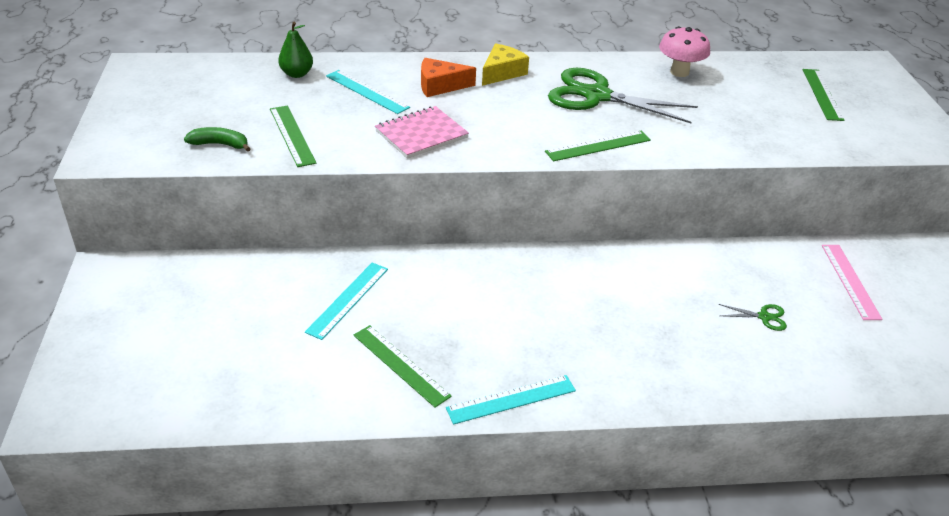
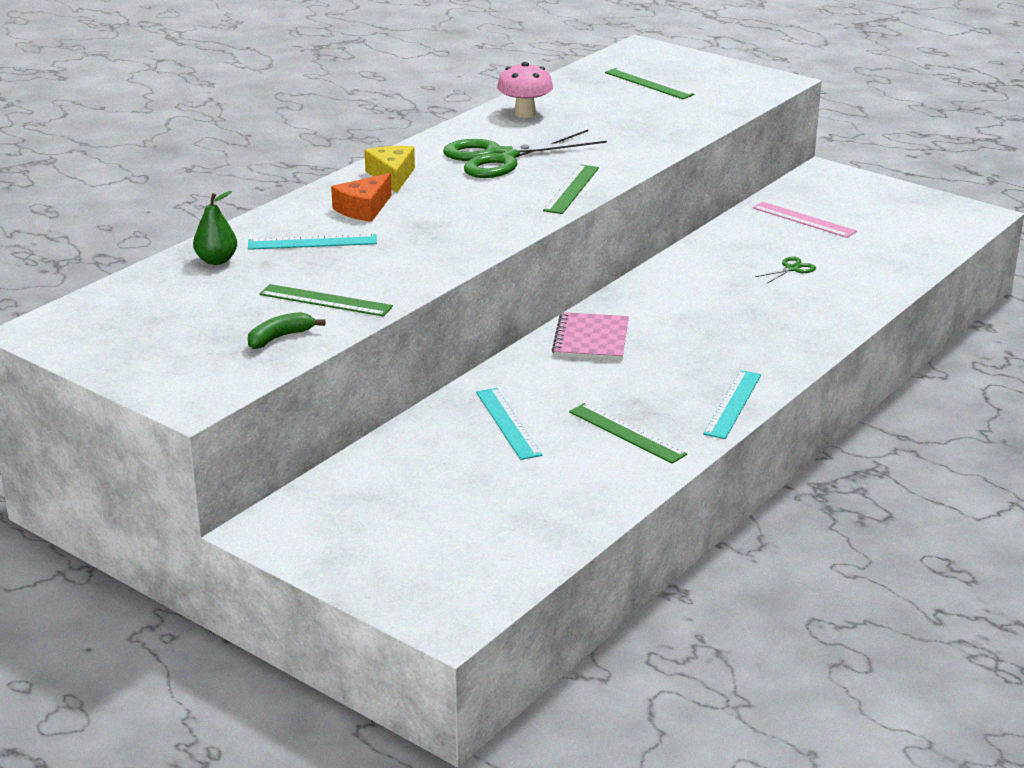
camera: 45 degrees left, 10 degrees down
green ruler [353,325,452,408] -> green ruler turned 45 degrees clockwise [569,403,687,464]
pink notebook [375,106,469,159] -> pink notebook moved to [552,312,629,361]

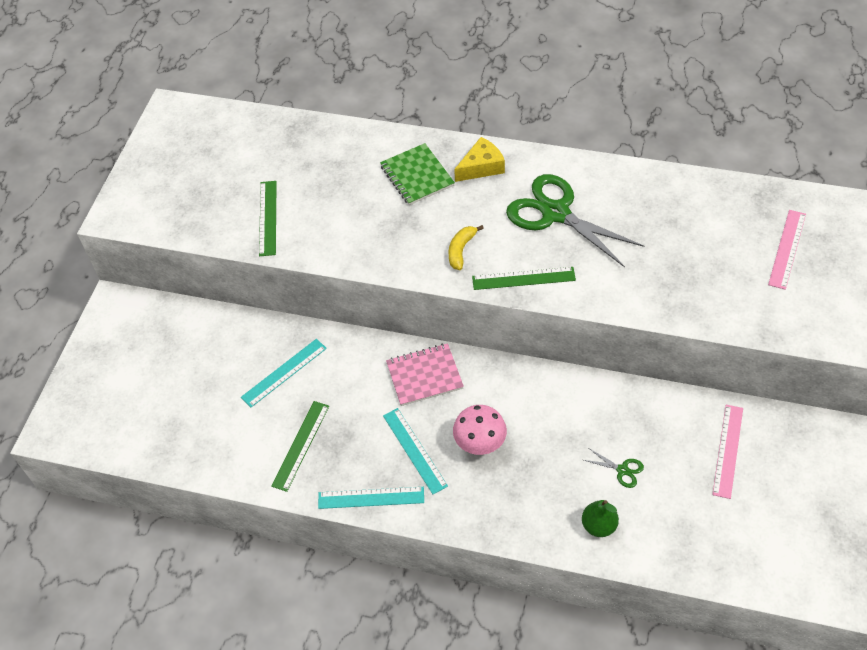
camera: 70 degrees right, 25 degrees up
green pear [193,191,237,265] -> green pear moved to [582,500,619,537]
turquoise ruler [248,234,377,250] -> turquoise ruler moved to [383,408,448,494]
green banana [248,312,326,349] -> none
orange cheese [331,173,392,222] -> green notebook [380,143,455,205]
pink mushroom [497,62,553,118] -> pink mushroom moved to [453,405,507,455]
green ruler [605,68,695,99] -> pink ruler [768,210,806,290]
none -> yellow banana [448,225,484,270]

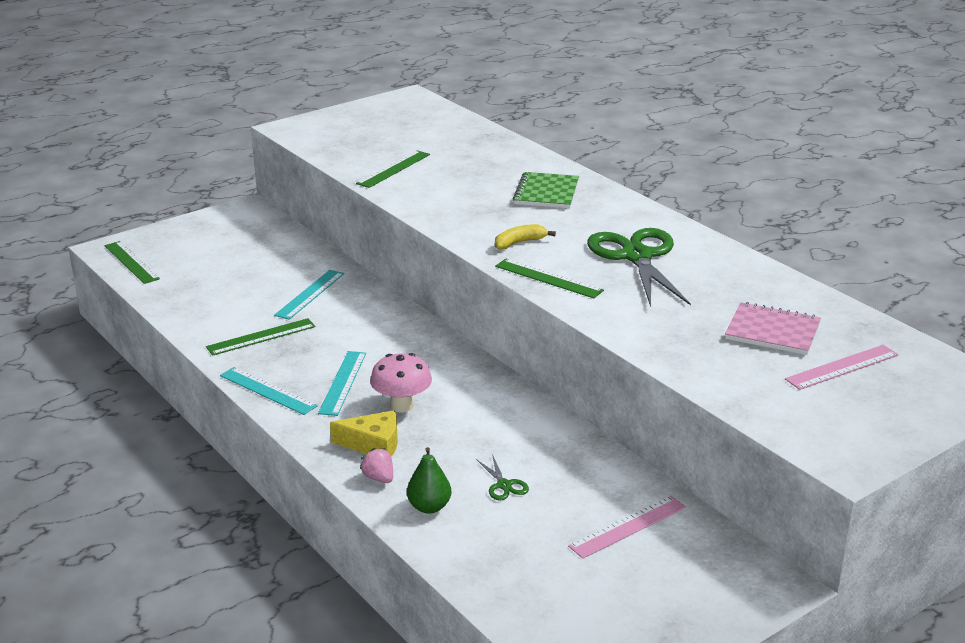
camera: 35 degrees right, 25 degrees down
turquoise ruler [241,339,327,407] -> turquoise ruler turned 60 degrees counterclockwise [274,270,344,320]
pink notebook [386,343,464,406] -> pink notebook moved to [725,302,821,355]
yellow cheese [454,137,505,182] -> yellow cheese moved to [330,410,398,457]
none -> green ruler [105,241,160,284]
none -> pink strawberry [360,448,393,483]

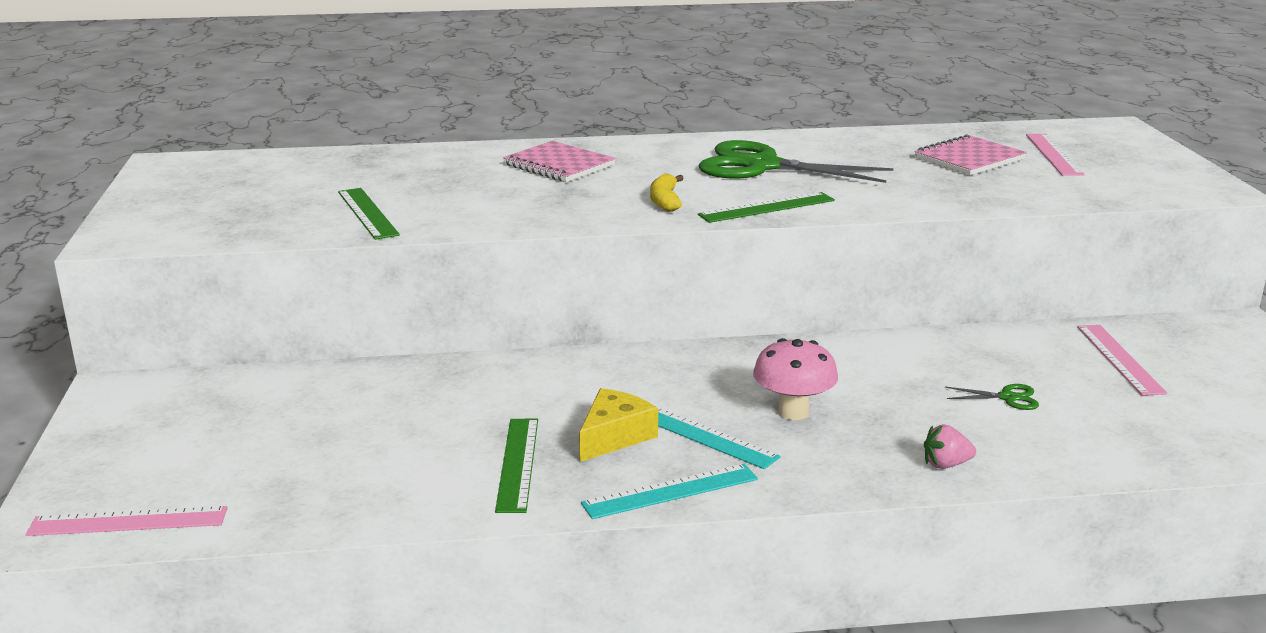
camera: 60 degrees left, 5 degrees down
green ruler [105,241,160,284] -> pink ruler [26,506,227,536]
turquoise ruler [274,270,344,320] -> none
yellow cheese [330,410,398,457] -> yellow cheese moved to [579,388,658,462]
green pear [407,447,451,514] -> none
green notebook [513,172,579,208] -> pink notebook [503,141,616,182]

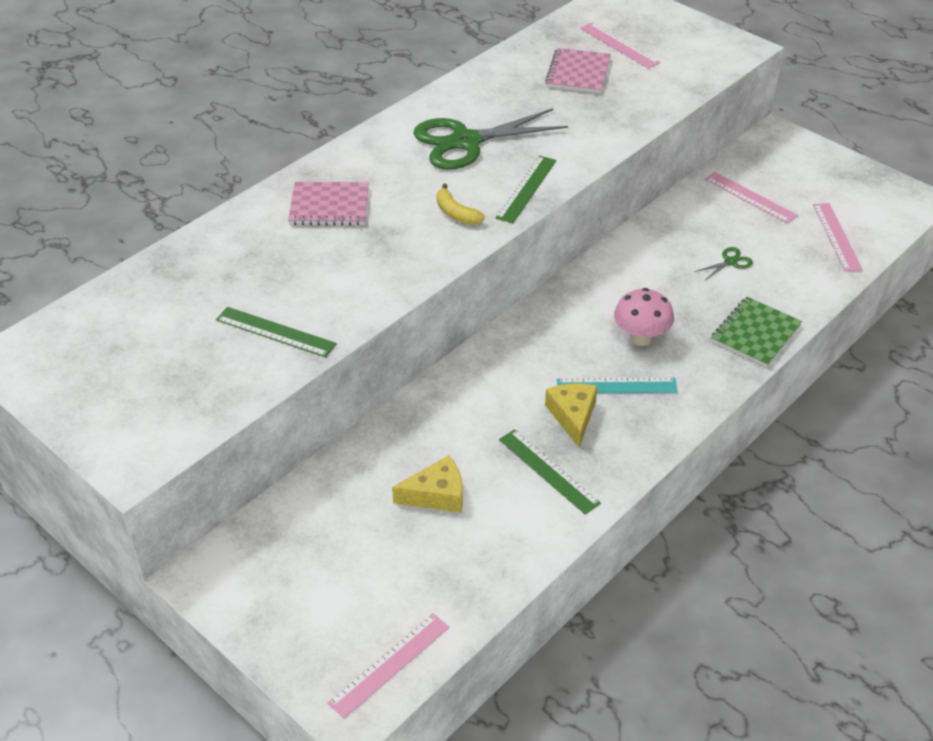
camera: 40 degrees left, 20 degrees up
turquoise ruler [581,464,758,519] -> none
pink strawberry [924,424,976,469] -> green notebook [711,297,802,367]
none -> yellow cheese [392,455,463,513]
none -> pink ruler [813,203,863,272]

